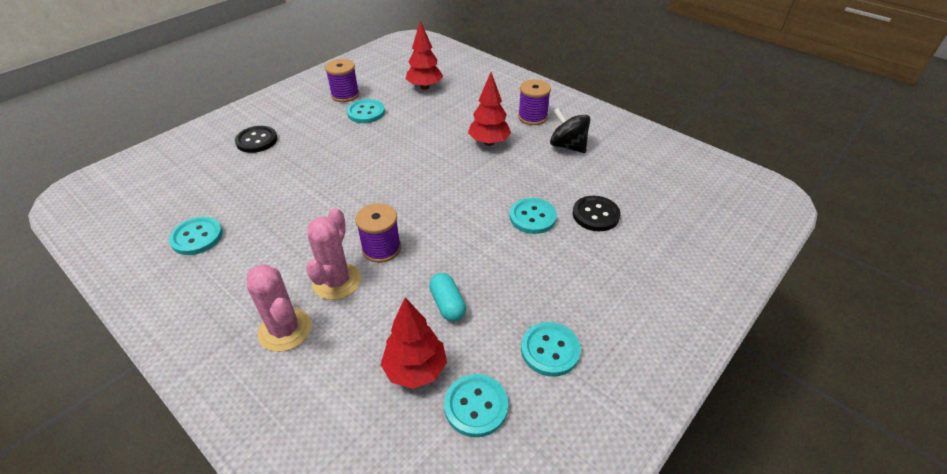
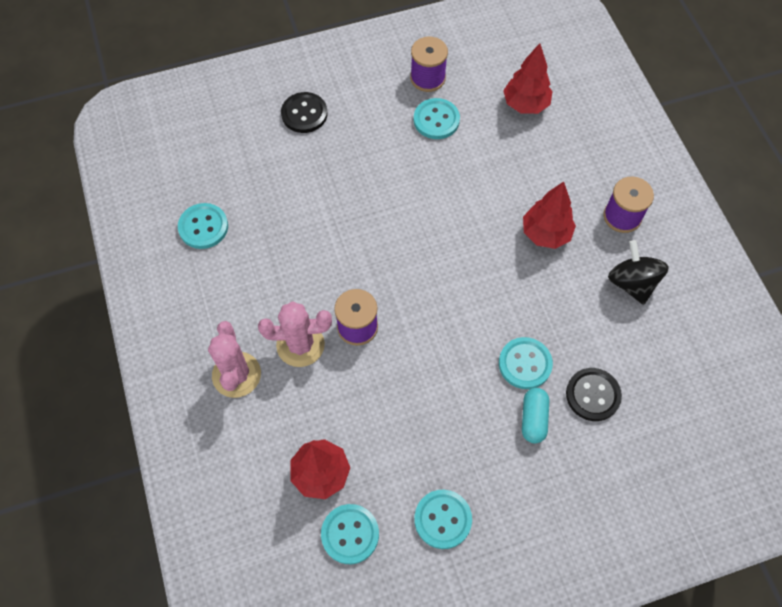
camera: 30 degrees right, 20 degrees up
pink cactus [306,208,361,300] -> pink cactus turned 45 degrees clockwise [258,301,332,367]
turquoise capsule [429,273,466,321] -> turquoise capsule moved to [522,388,549,443]

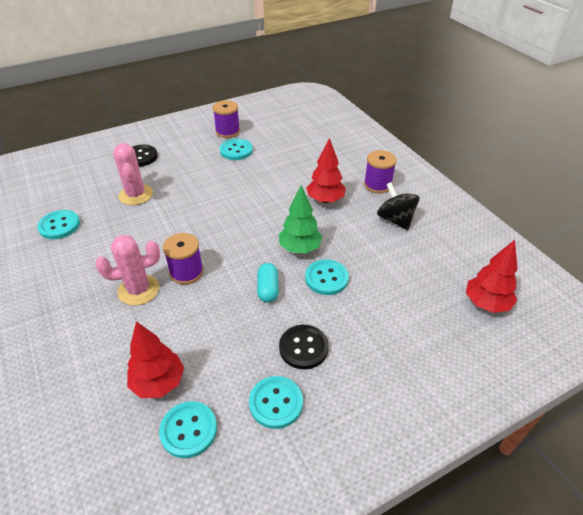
camera: 10 degrees left, 20 degrees down
pink cactus [208,321,261,398] -> pink cactus moved to [113,143,153,205]
red tree [503,43,553,114] -> red tree moved to [466,240,518,313]
turquoise capsule [522,388,549,443] -> turquoise capsule moved to [257,263,279,303]
black button [566,368,622,421] -> black button moved to [279,325,329,369]
none -> green tree [279,185,322,253]

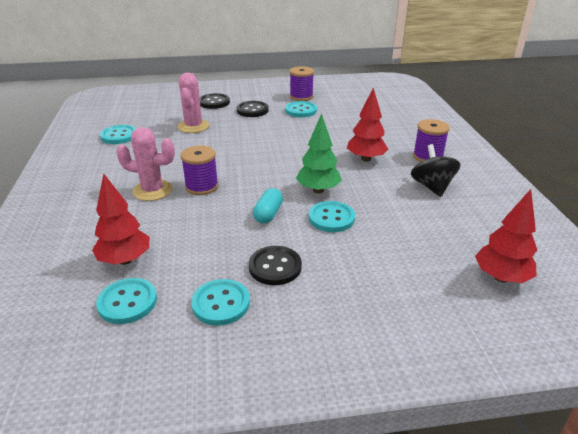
camera: 20 degrees right, 10 degrees down
none -> black button [237,101,269,117]

